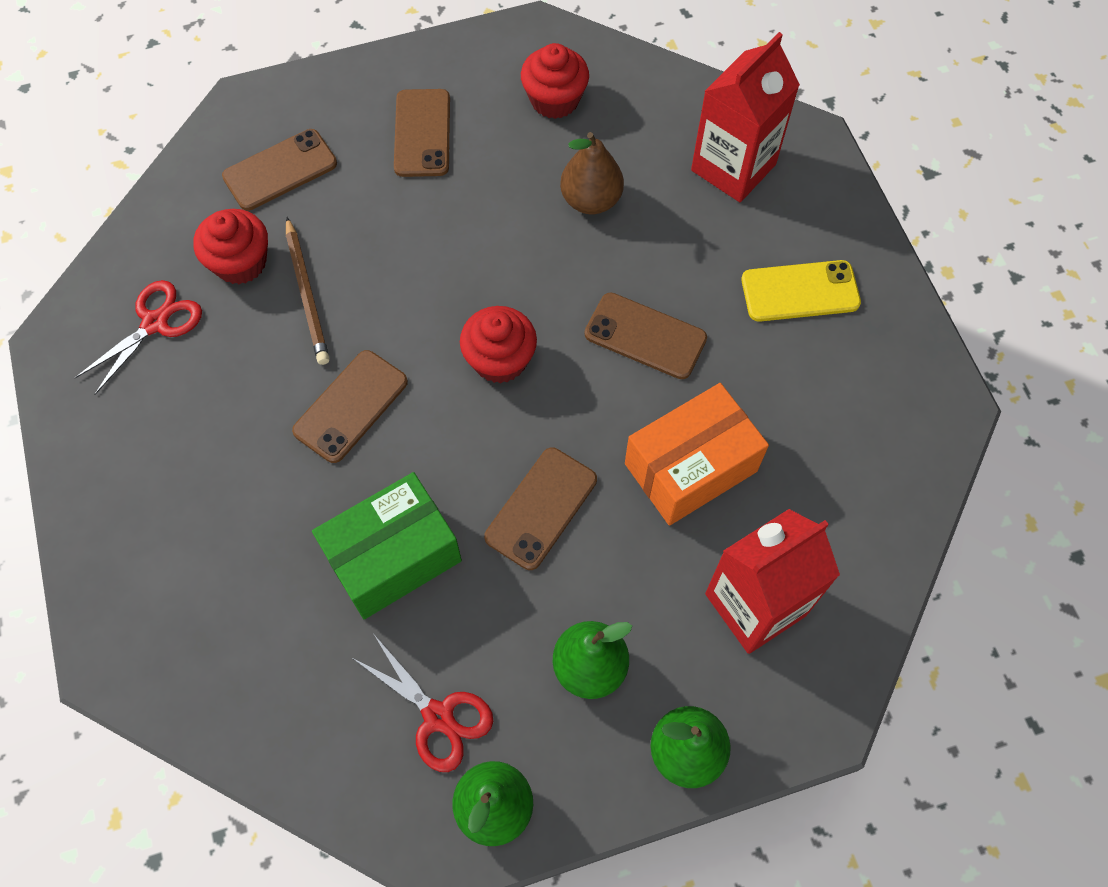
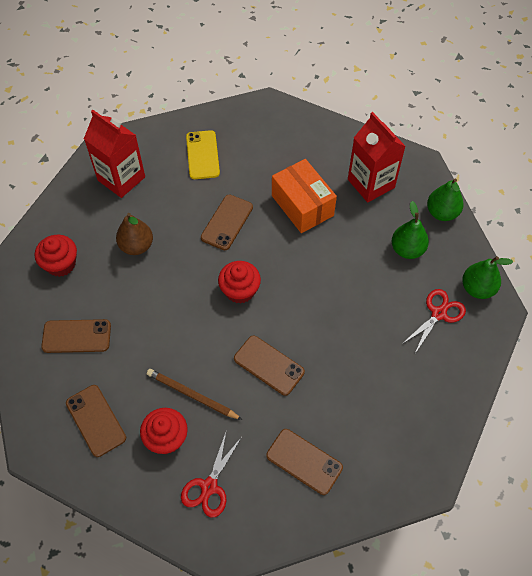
camera: 90 degrees left, 5 degrees down
red scissors [75,280,202,395] -> red scissors turned 105 degrees counterclockwise [181,432,242,517]
brown pencil [286,217,330,365] -> brown pencil turned 135 degrees counterclockwise [147,369,242,420]
green box [312,472,462,619] -> none
brown phone [484,448,597,570] -> brown phone moved to [266,429,343,495]

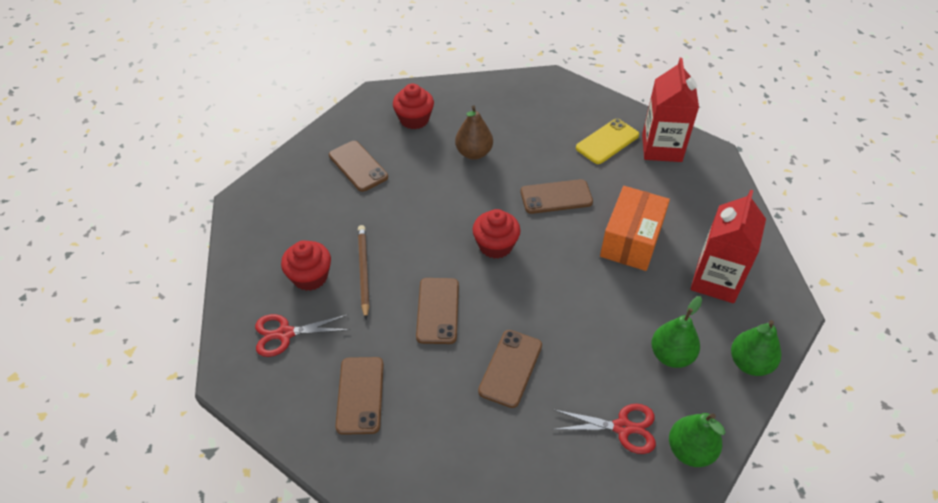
camera: 55 degrees right, 10 degrees down
brown phone [66,385,126,457] -> brown phone moved to [478,330,542,408]
red carton [84,110,145,198] -> red carton moved to [642,58,699,162]

